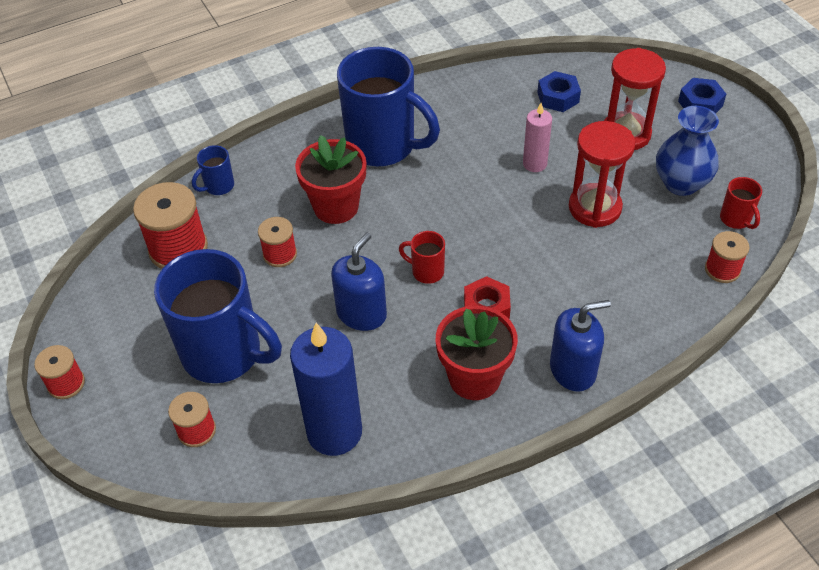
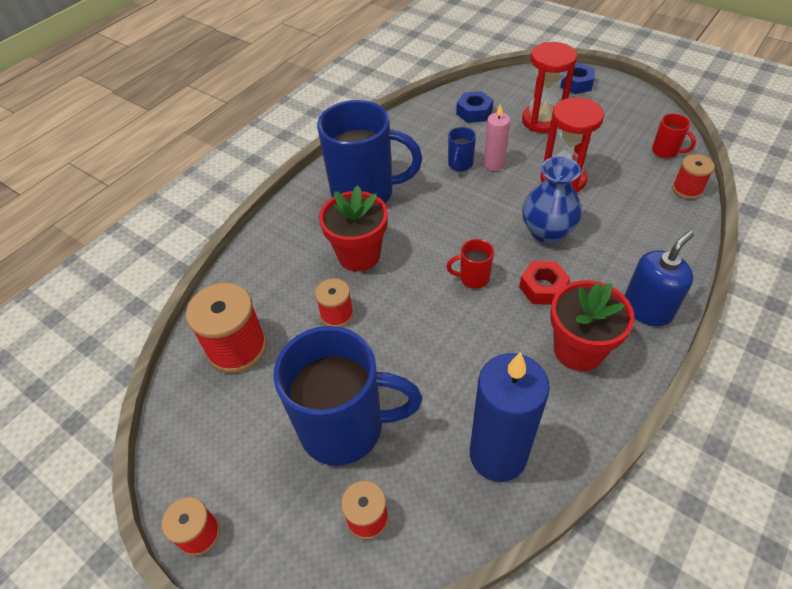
camera: 25 degrees left, 0 degrees up
blue mug [192,145,234,195] -> blue mug moved to [448,127,476,171]
blue soap dispenser [331,233,387,331] -> none
blue vase [656,106,719,196] -> blue vase moved to [522,156,582,243]

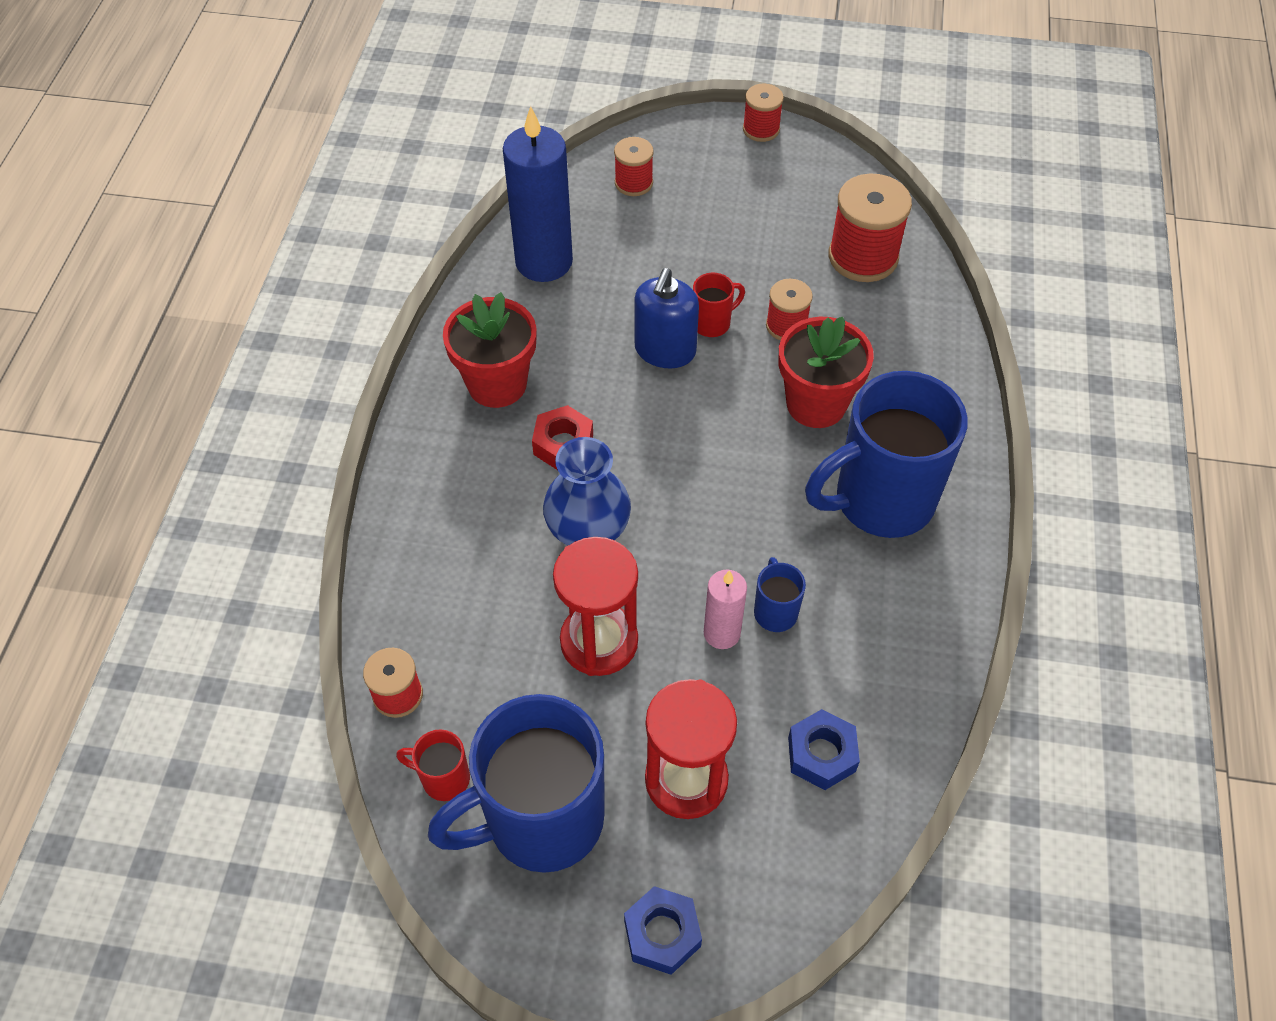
camera: 150 degrees right, 5 degrees up
blue mug [273,326,422,466] -> blue mug moved to [428,694,604,873]
red mug [446,239,494,289] -> red mug moved to [693,273,745,337]
blue soap dispenser [624,231,694,326] -> blue soap dispenser moved to [634,268,699,368]

